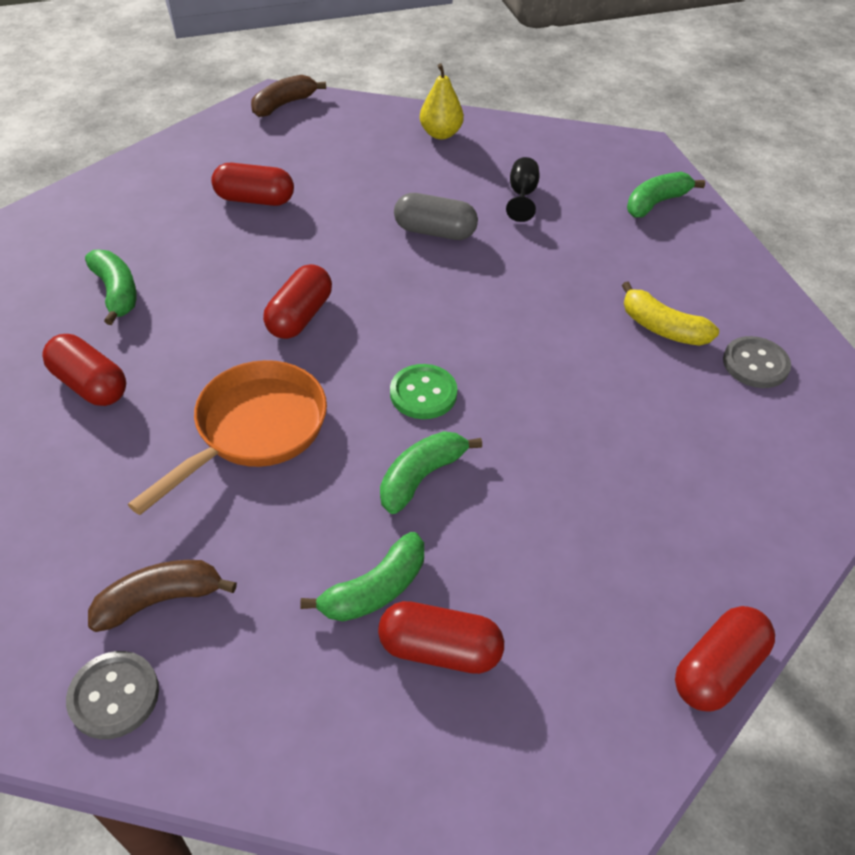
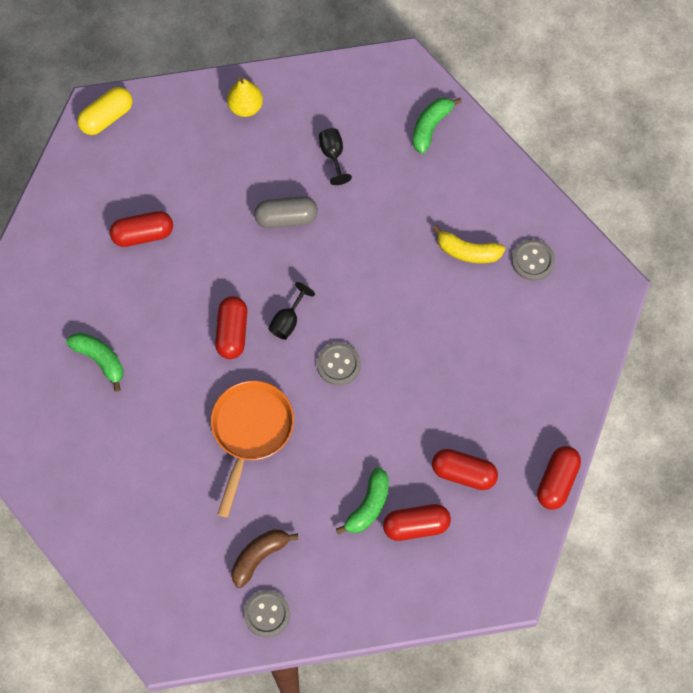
camera: 20 degrees left, 20 degrees up
red capsule [42,334,126,406] -> red capsule moved to [432,449,498,490]
brown banana [251,75,326,117] -> yellow capsule [77,87,132,135]
green banana [380,431,482,514] -> none
green button [390,364,457,419] -> grey button [317,343,361,386]
none -> black goblet [268,282,315,340]

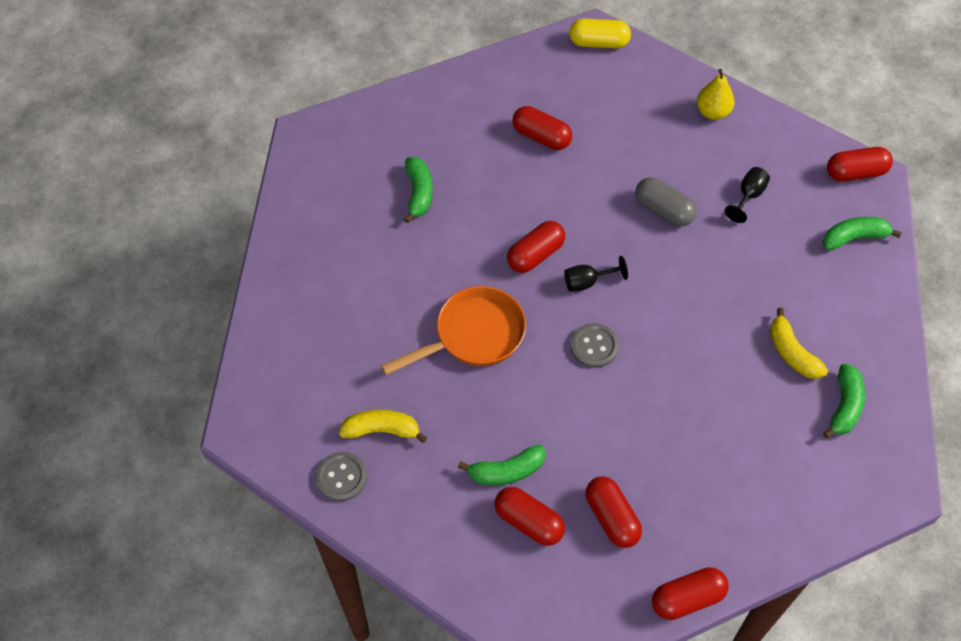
camera: 45 degrees right, 10 degrees down
brown banana [232,529,298,588] -> yellow banana [339,409,427,443]
grey button [512,239,555,281] -> green banana [823,364,865,439]
none -> red capsule [827,147,893,182]

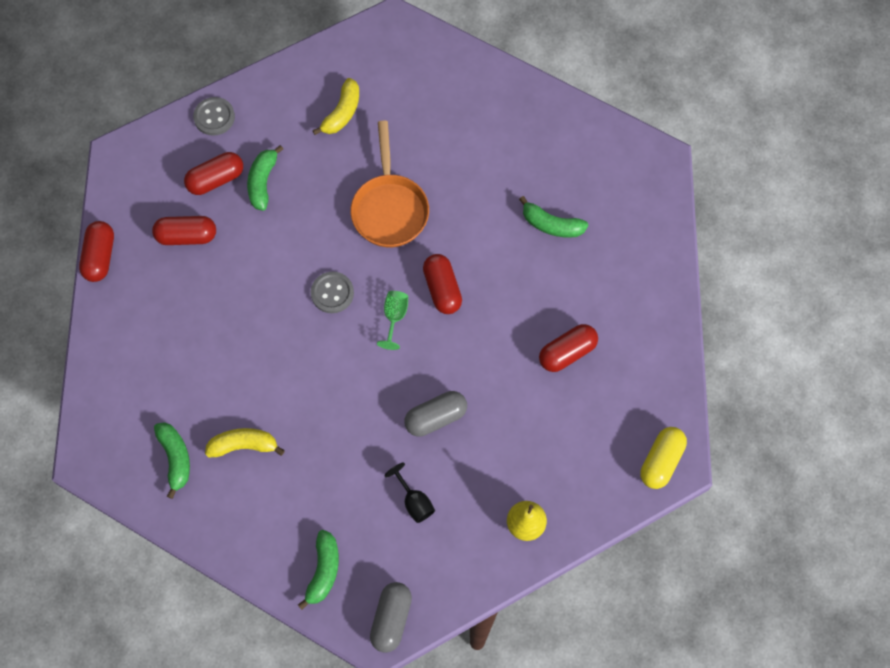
camera: 115 degrees right, 10 degrees up
grey button [316,452,367,502] -> grey button moved to [193,97,235,136]
black goblet [564,256,628,292] -> green goblet [377,291,408,350]
green banana [823,364,865,439] -> green banana turned 150 degrees counterclockwise [154,422,190,499]
red capsule [827,147,893,182] -> grey capsule [370,582,412,653]

